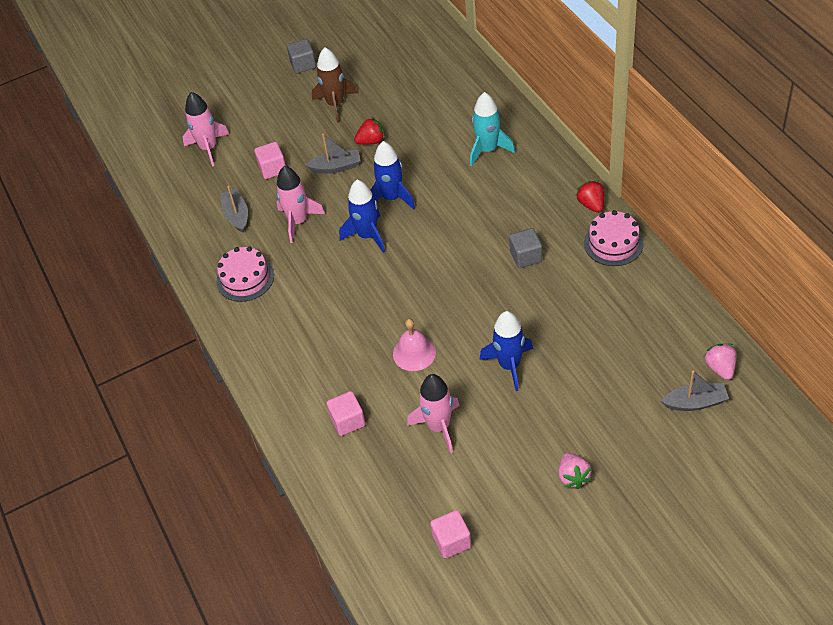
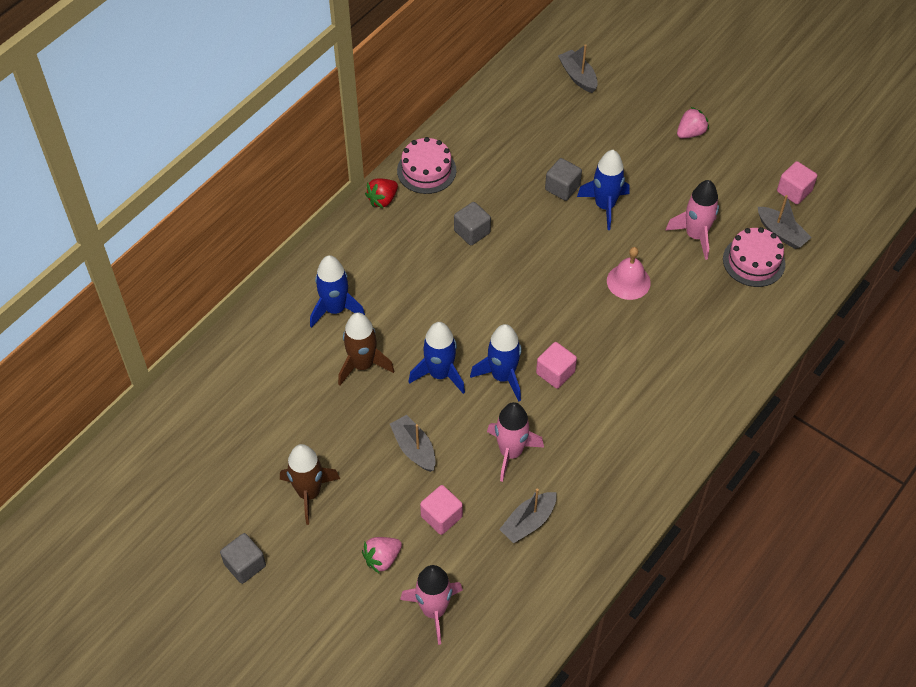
camera: 120 degrees left, 5 degrees up
pink cake [216,247,274,302] -> pink cake moved to [723,227,785,287]
pink cube [327,391,365,436] -> pink cube moved to [536,342,577,389]
red strawberry [354,117,385,145] -> none
turquoise rocket [470,92,515,167] -> blue rocket [310,255,365,328]
pink strawberry [704,343,737,380] -> pink strawberry moved to [362,537,402,573]
none -> brown rocket [338,312,394,385]
none -> grey cube [545,158,582,201]
none -> grey boat [758,195,812,249]

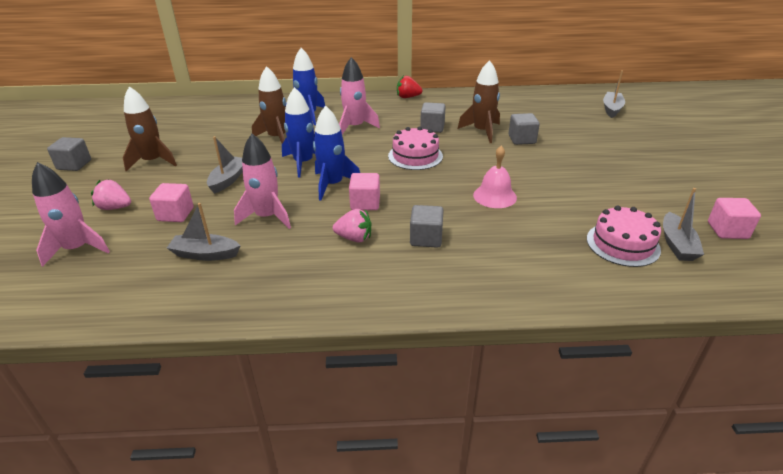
camera: 50 degrees right, 20 degrees down
pink cake [397,137,456,194] -> pink cake moved to [388,126,443,170]
blue rocket [577,150,630,230] -> none
pink rocket [665,180,719,260] -> pink rocket moved to [339,57,380,134]
pink strawberry [677,107,709,139] -> pink strawberry moved to [333,209,371,243]
none -> grey cube [410,205,444,248]
none -> brown rocket [458,60,500,143]

